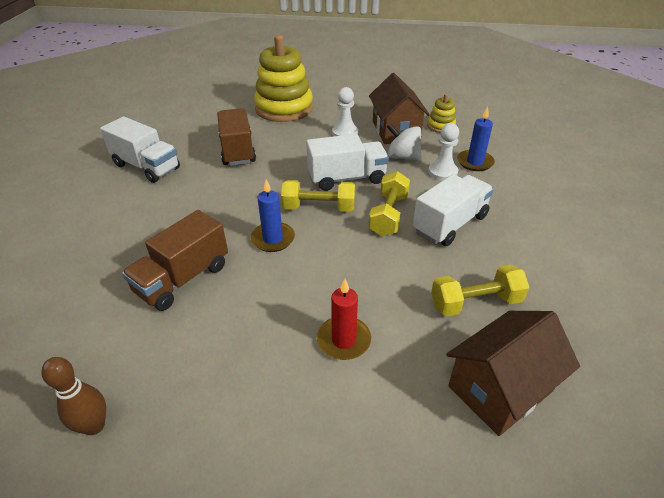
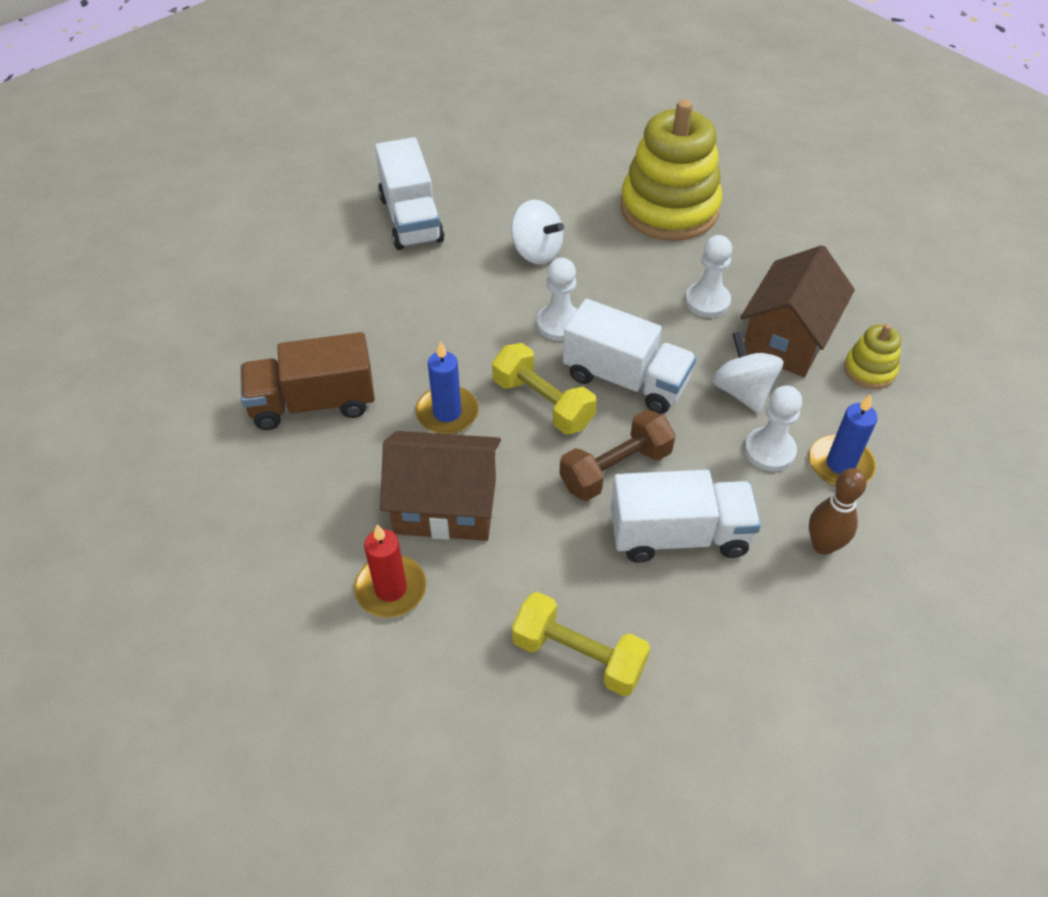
camera: 40 degrees right, 10 degrees up
brown bowling pin [41,357,106,435] -> brown bowling pin moved to [809,468,867,555]
brown truck [217,108,256,166] -> white spinning top [511,200,564,264]
yellow dumbbell [368,171,410,236] -> brown dumbbell [559,410,676,501]
brown house [446,311,580,436] -> brown house moved to [380,431,501,541]
none -> white pawn [537,258,577,341]

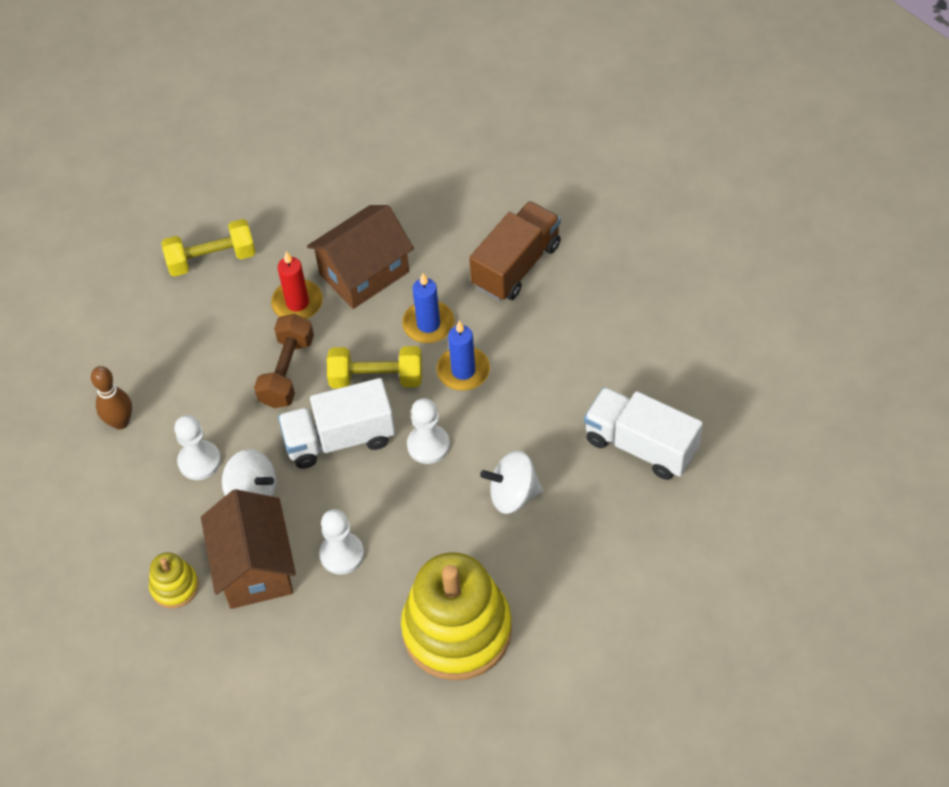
camera: 140 degrees right, 5 degrees up
red candle [354,524,426,618] -> red candle moved to [271,252,323,319]
white truck [611,470,761,563] -> none
blue candle [809,394,878,486] -> blue candle moved to [437,321,490,391]

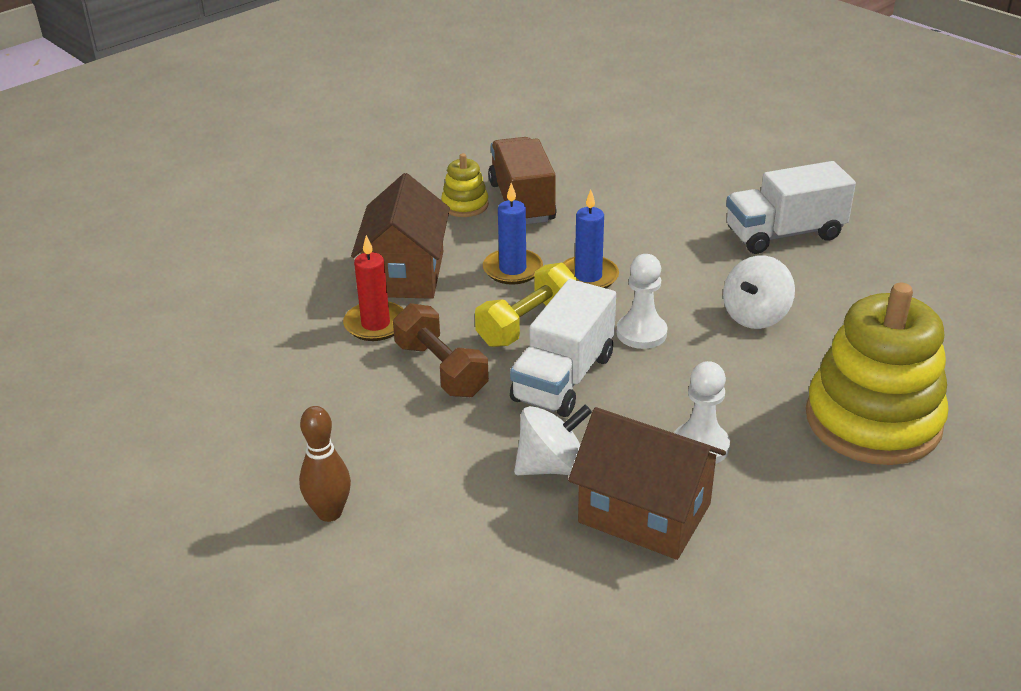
camera: 50 degrees left, 20 degrees down
yellow stacking toy [149,552,199,608] -> yellow stacking toy moved to [441,153,489,217]
yellow dumbbell [161,219,256,277] -> none
white pawn [174,415,221,480] -> none

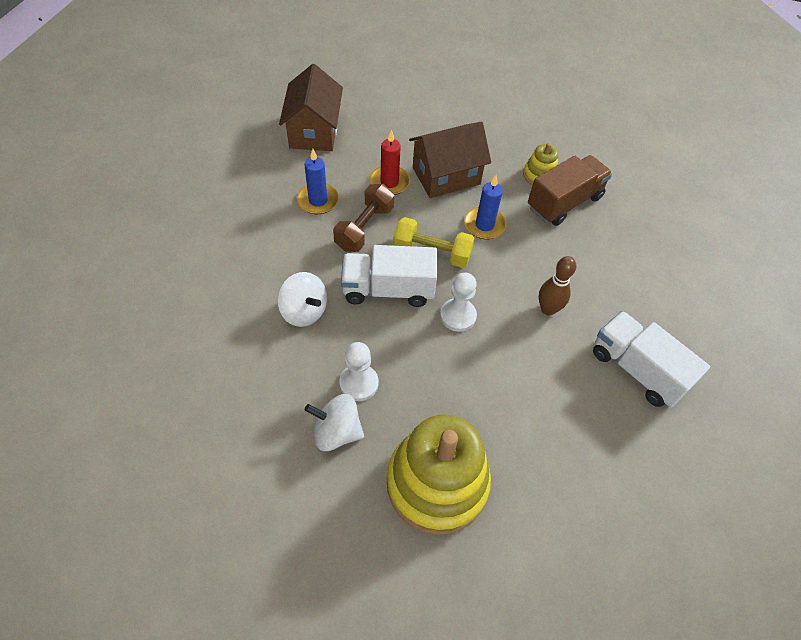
camera: 60 degrees right, 20 degrees up
brown bowling pin [299,406,351,522] -> brown bowling pin moved to [539,256,576,316]
blue candle [563,190,619,288] -> blue candle moved to [297,149,339,214]
brown house [568,407,726,560] -> brown house moved to [279,64,343,151]
white spinning top [723,255,795,329] -> white spinning top moved to [305,394,364,451]

